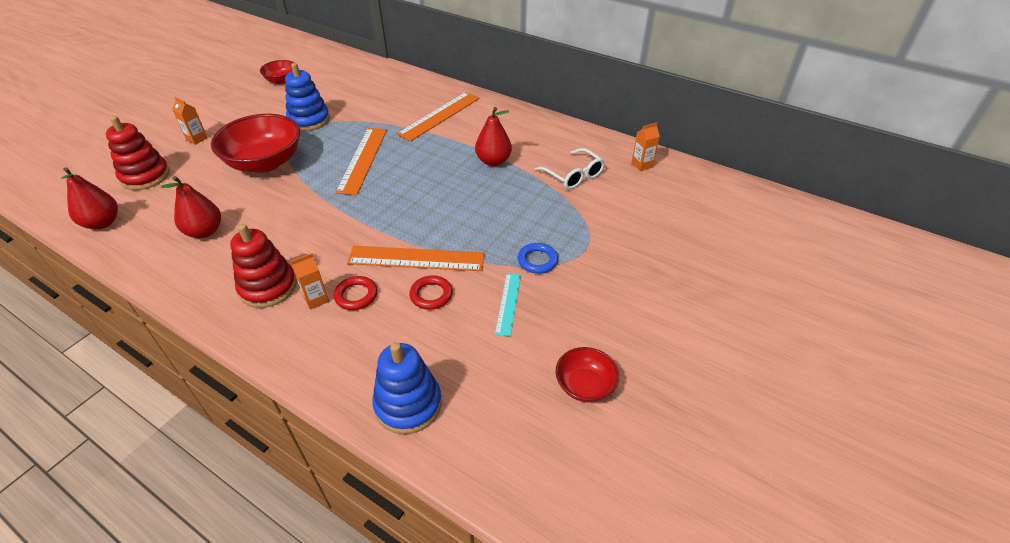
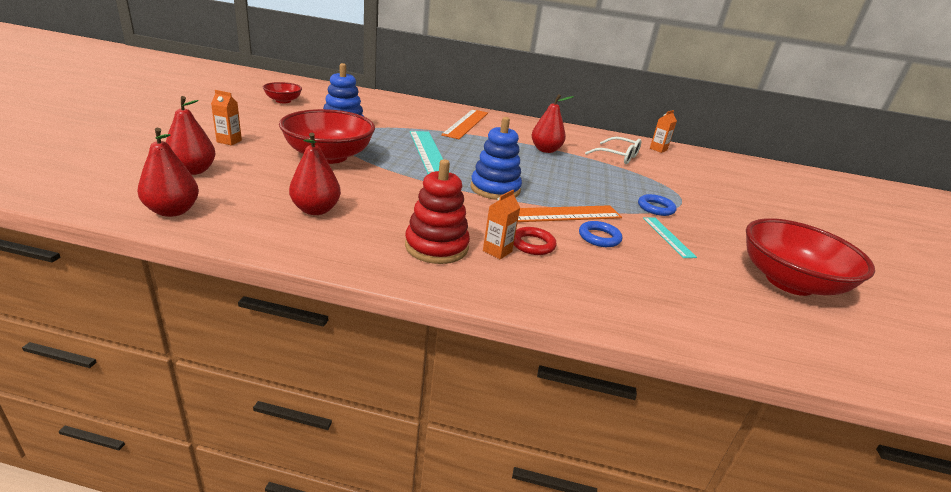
camera: 25 degrees left, 15 degrees down
red stacking toy [106,116,170,190] -> red pear [166,96,216,175]
orange ruler [335,128,387,195] -> turquoise ruler [410,131,450,174]
blue stacking toy [372,342,442,434] -> blue stacking toy moved to [470,117,522,200]
red ring [409,275,453,310] -> blue ring [579,221,622,247]
red bowl [555,347,619,402] -> red bowl [746,218,875,296], size x1.95

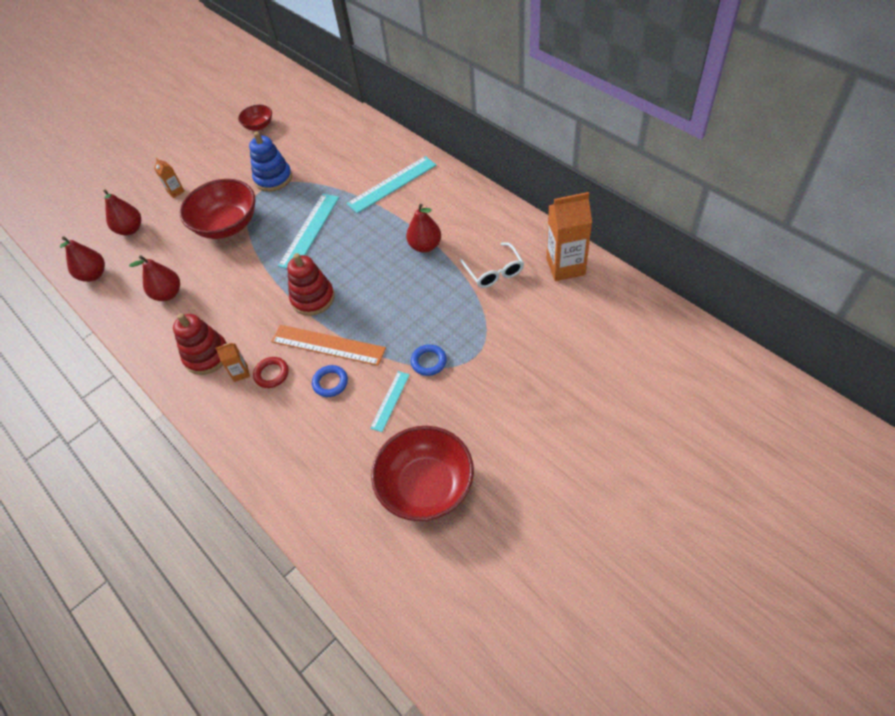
camera: 45 degrees right, 25 degrees up
orange ruler [441,109,488,139] -> turquoise ruler [347,156,436,214]
blue stacking toy [470,117,522,200] -> red stacking toy [287,253,335,316]
orange carton [650,110,677,153] -> orange carton [546,192,592,281], size x2.06

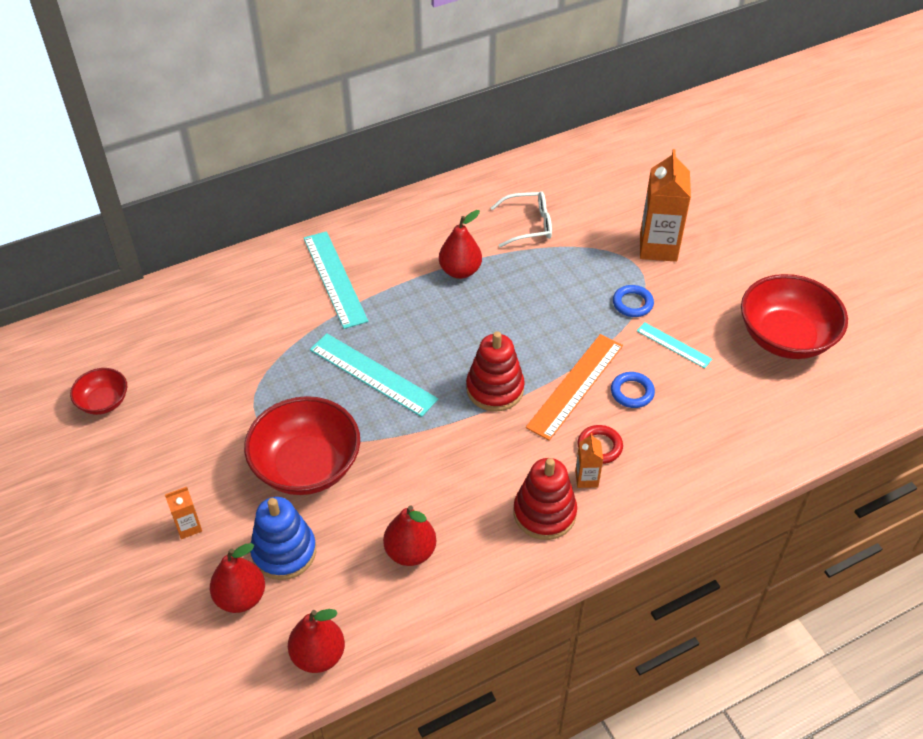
camera: 80 degrees left, 5 degrees down
blue stacking toy [249,132,292,192] -> blue stacking toy moved to [250,497,316,580]
orange carton [546,192,592,281] -> orange carton moved to [640,149,691,262]

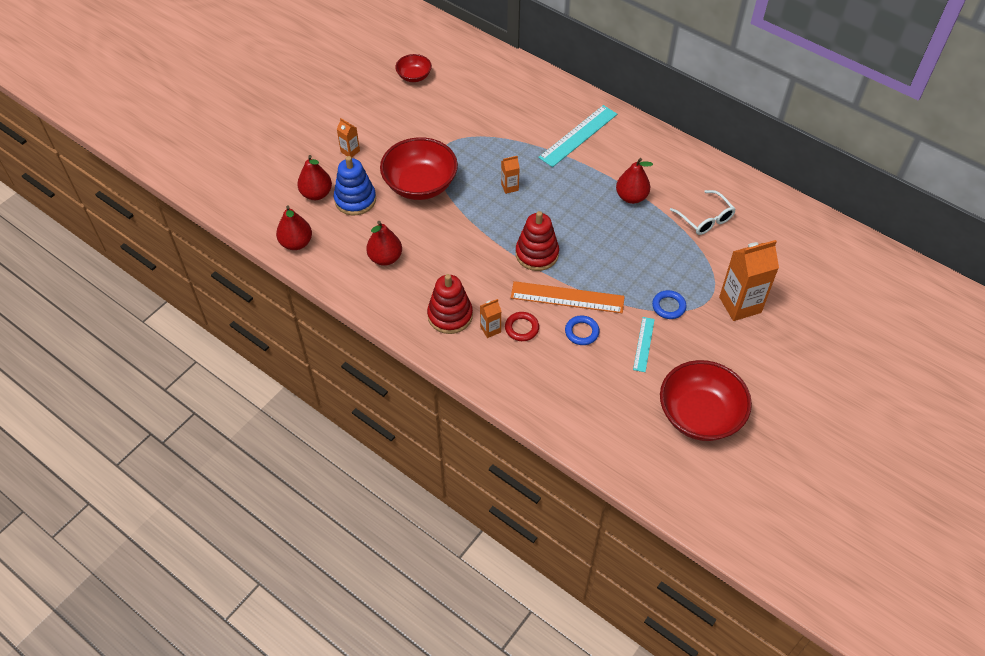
camera: 65 degrees right, 5 degrees up
turquoise ruler [310,333,438,417] -> orange carton [501,156,520,194]

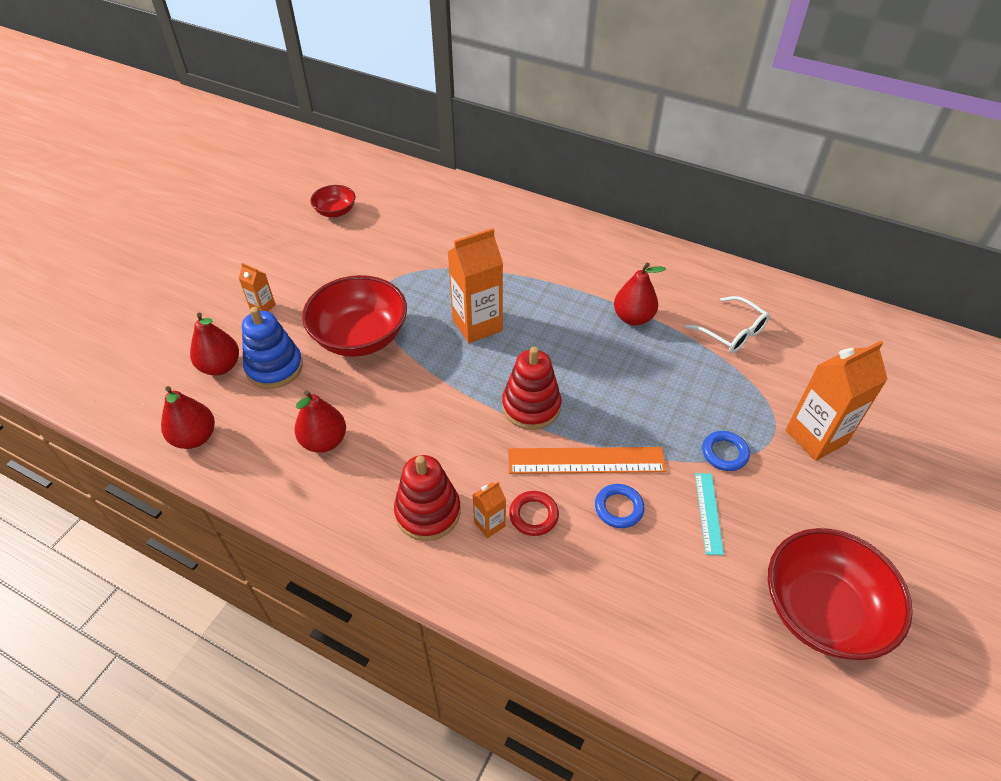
camera: 10 degrees left, 5 degrees down
orange carton [501,156,520,194] -> orange carton [448,228,503,343], size x2.06
turquoise ruler [538,105,617,167] -> none

